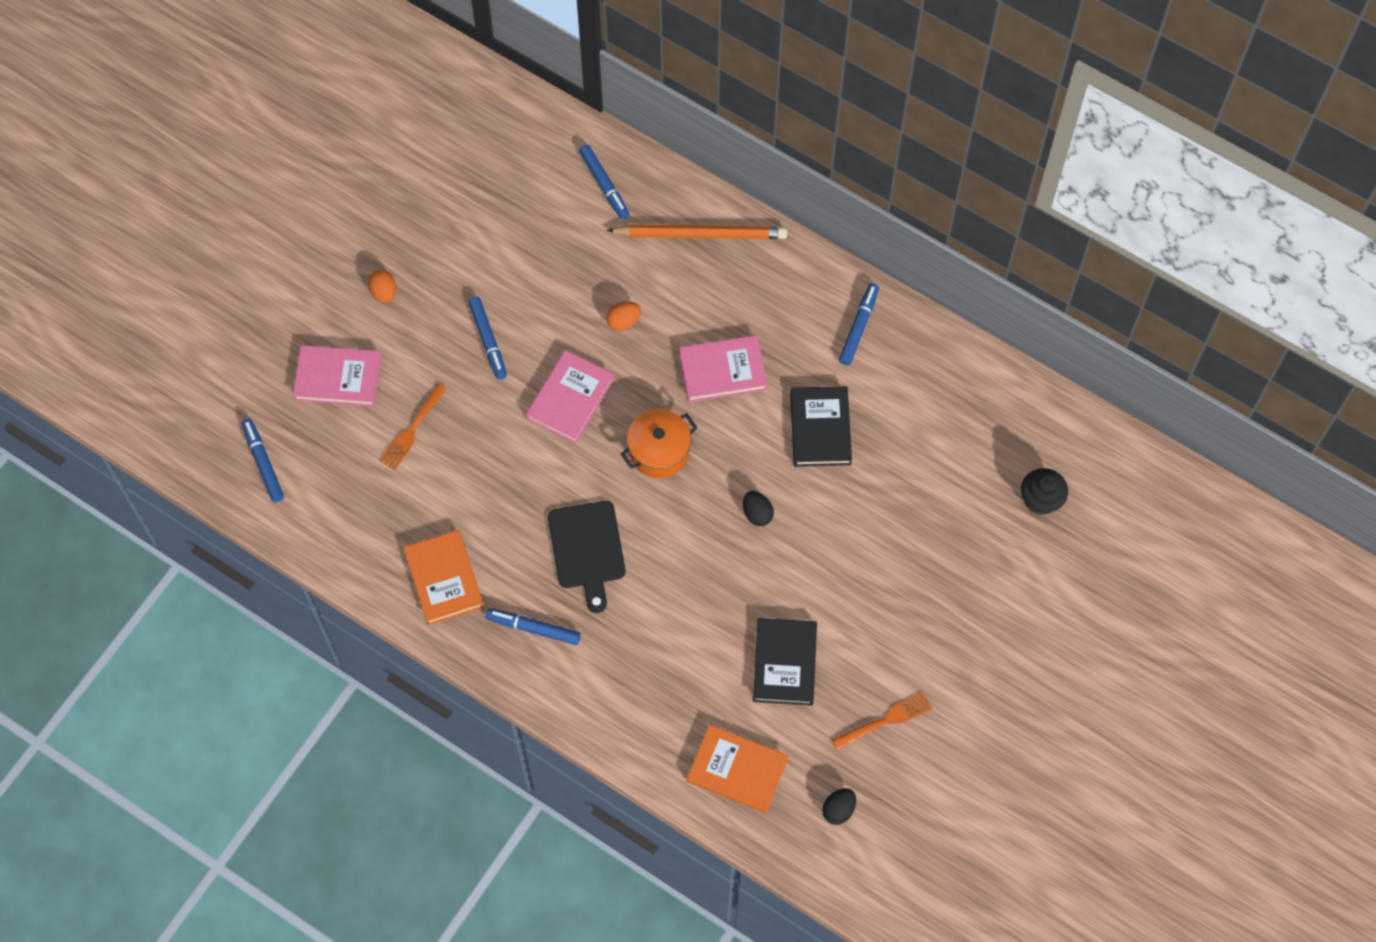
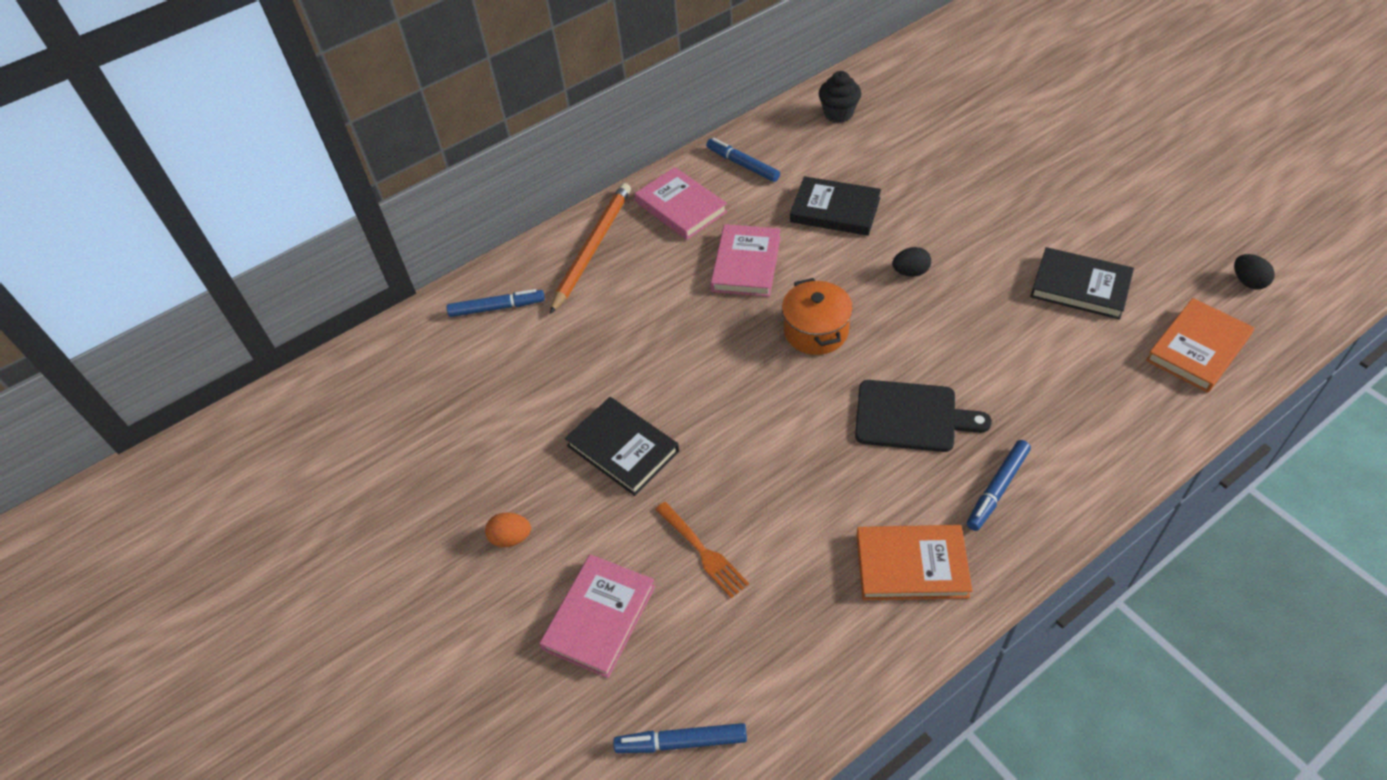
camera: 65 degrees left, 15 degrees down
blue marker [468,297,507,380] -> black book [565,397,679,496]
pink book [526,350,614,444] -> pink book moved to [634,167,727,240]
orange egg [606,301,641,331] -> none
orange fork [832,692,932,750] -> none
black cupcake [1021,468,1068,515] -> black cupcake moved to [819,71,861,123]

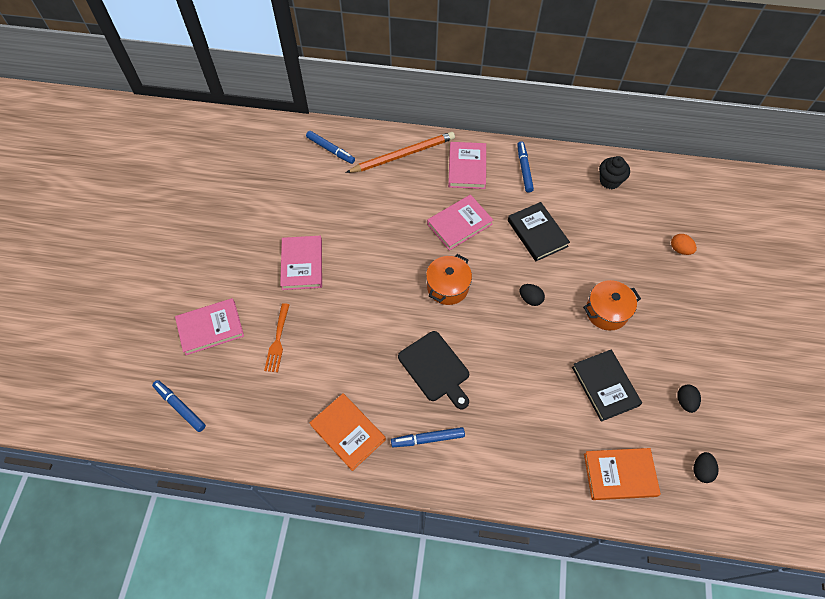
camera: 40 degrees right, 10 degrees up
orange egg [485,512,531,547] -> orange egg moved to [671,234,697,255]
black book [565,397,679,496] -> pink book [280,236,322,290]
none -> orange pot [583,280,641,331]
none -> black egg [677,385,701,413]

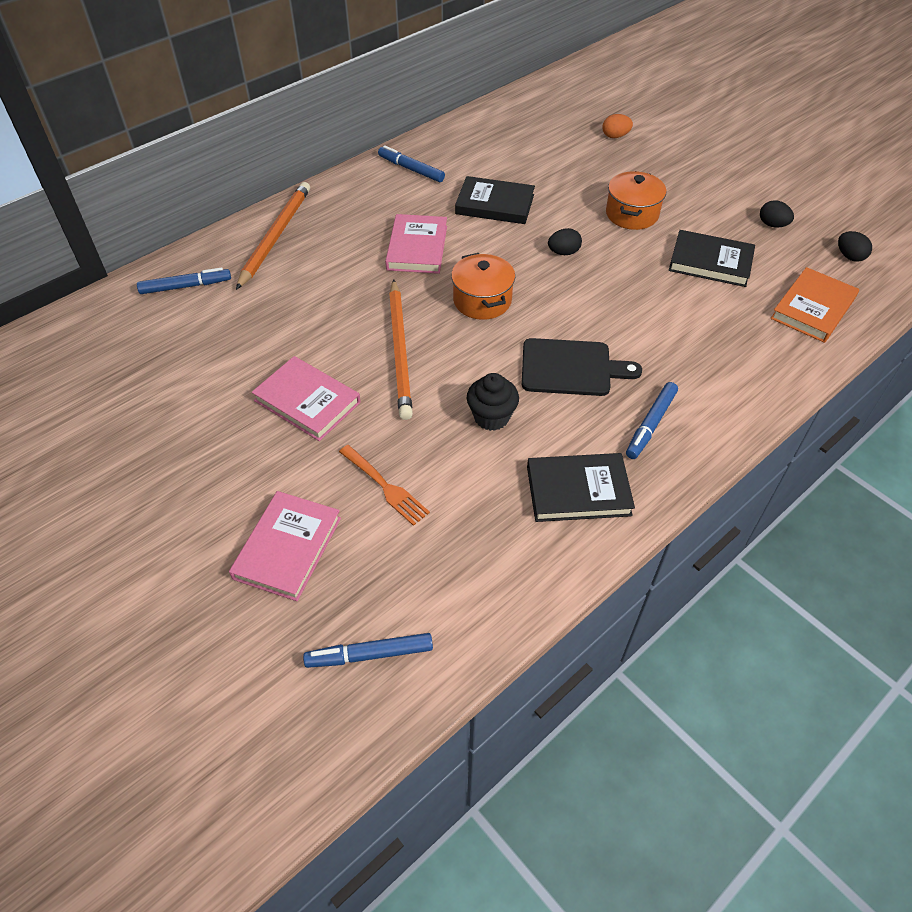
camera: 50 degrees left, 10 degrees down
orange book [310,393,386,471] -> black book [527,453,635,522]
pink book [448,142,486,189] -> none
black cupcake [599,156,630,189] -> black cupcake moved to [467,373,519,431]
none -> orange pencil [389,279,413,420]

